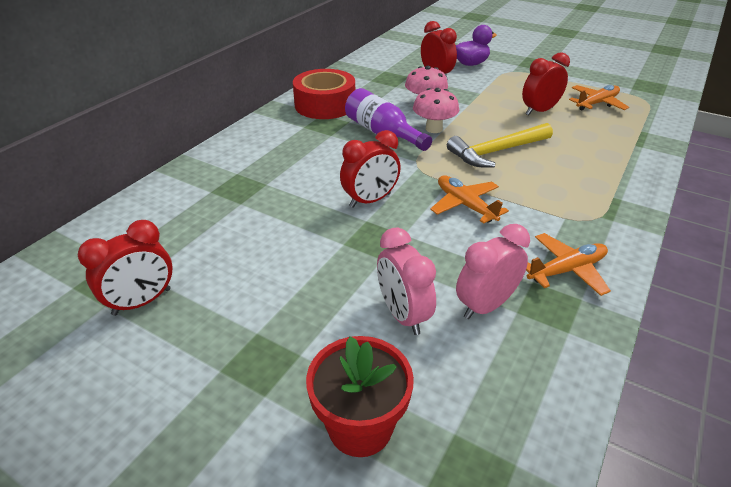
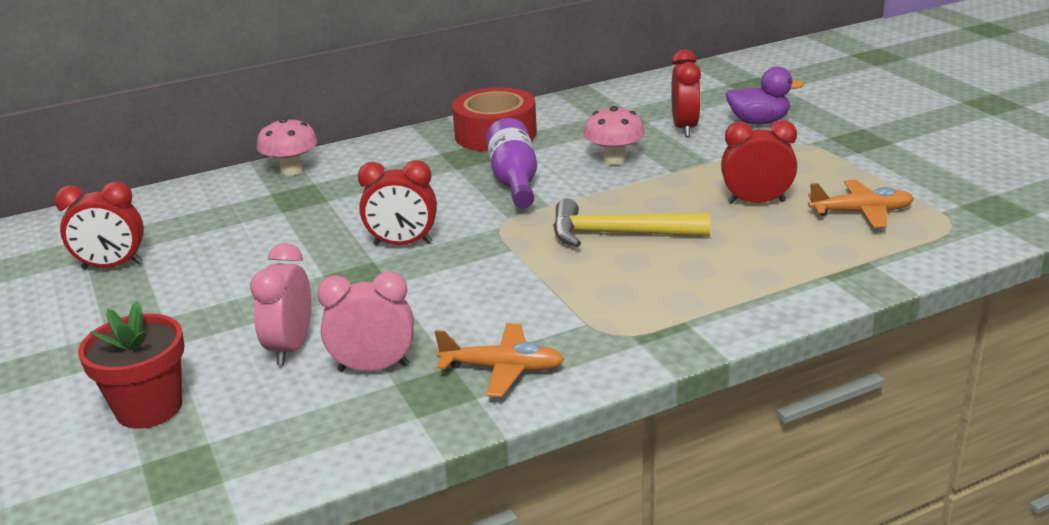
camera: 35 degrees right, 10 degrees down
pink mushroom [413,88,459,133] -> pink mushroom moved to [257,118,318,176]
orange plane [430,175,509,224] -> none

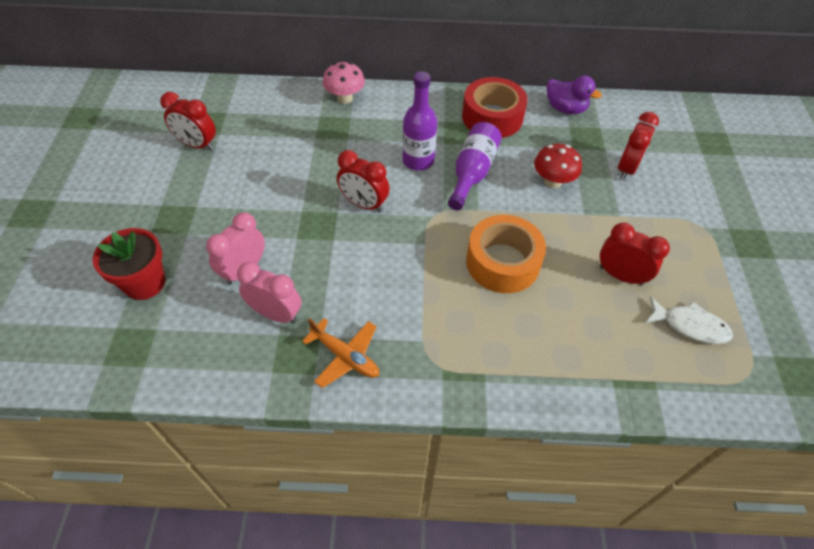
camera: 25 degrees right, 25 degrees up
yellow hammer [553,199,710,247] -> orange tape [466,215,546,293]
pink mushroom [583,106,645,165] -> red mushroom [534,144,582,188]
purple duck [726,67,804,124] -> purple duck moved to [547,75,602,114]
orange plane [808,180,914,228] -> white fish [645,296,733,344]
none -> purple bottle [402,71,437,171]

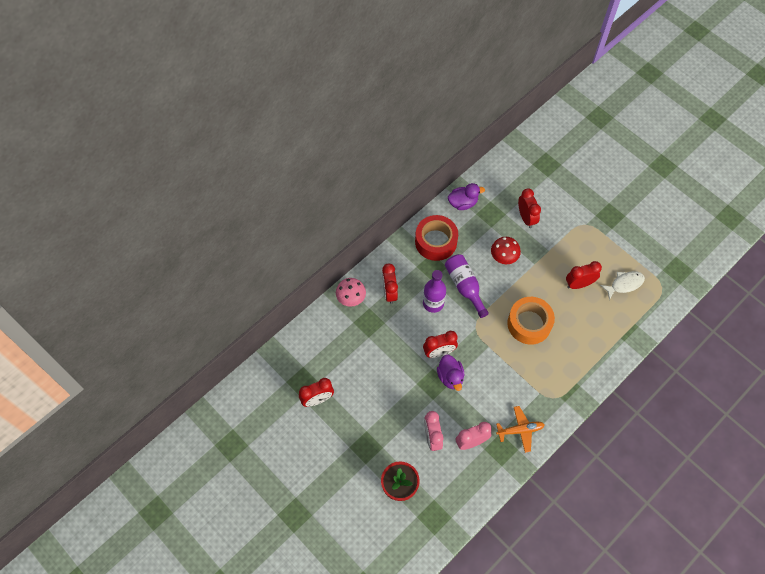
camera: 45 degrees left, 10 degrees up
none -> red clock [382,263,398,304]
none -> purple duck [437,354,464,391]

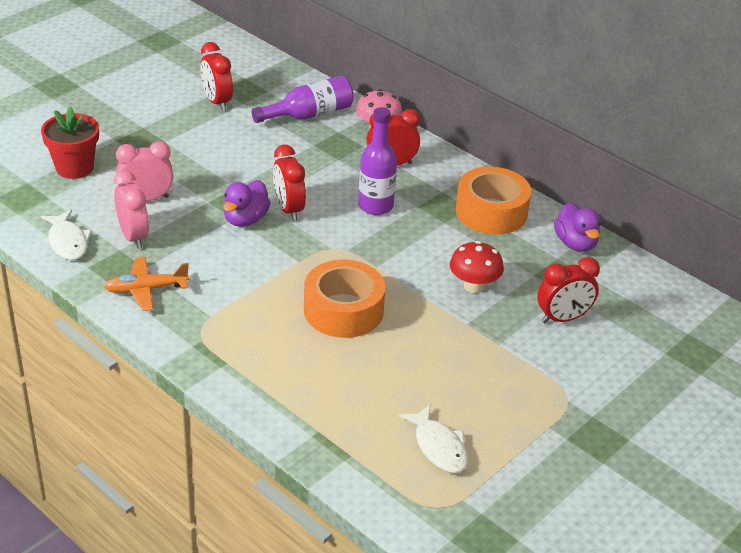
camera: 85 degrees right, 25 degrees down
red tape [415,215,458,261] -> orange tape [456,167,531,234]
purple duck [437,354,464,391] -> purple duck turned 45 degrees counterclockwise [223,180,271,227]
purple bottle [445,254,489,318] -> purple bottle moved to [252,75,354,123]
orange plane [496,406,545,453] -> orange plane turned 90 degrees clockwise [104,257,190,311]
red clock [566,261,602,289] -> none
none -> white fish [41,210,92,260]

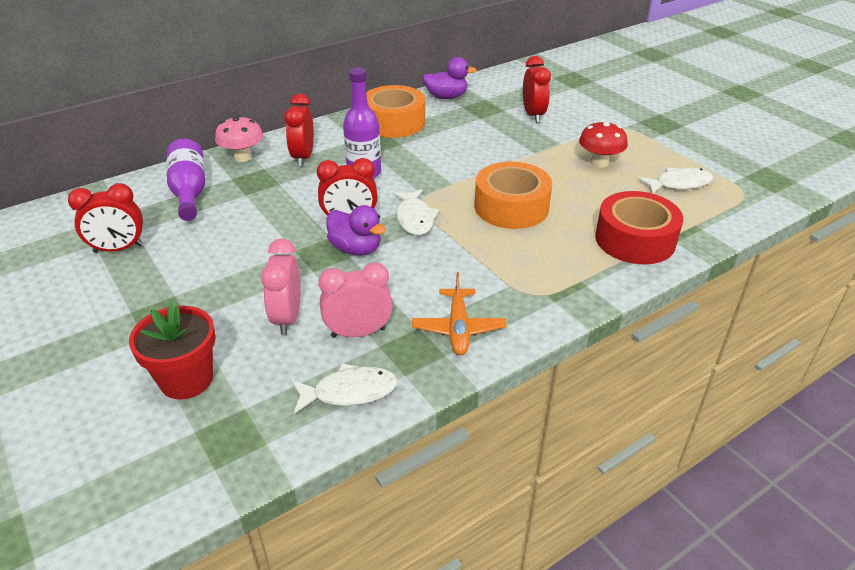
camera: 75 degrees left, 0 degrees up
red mushroom [450,241,504,293] -> red mushroom moved to [579,121,628,168]
none -> white fish [393,189,439,235]
none -> red tape [595,191,683,264]

